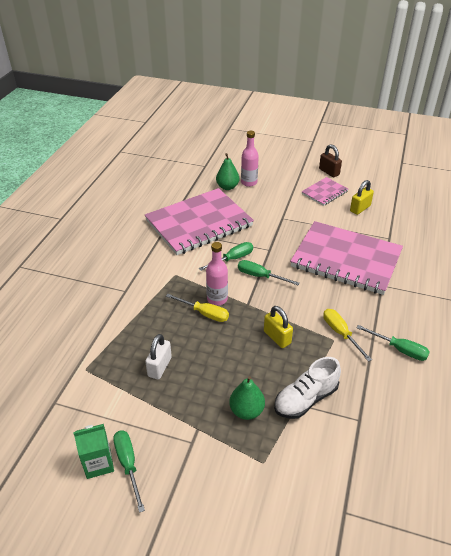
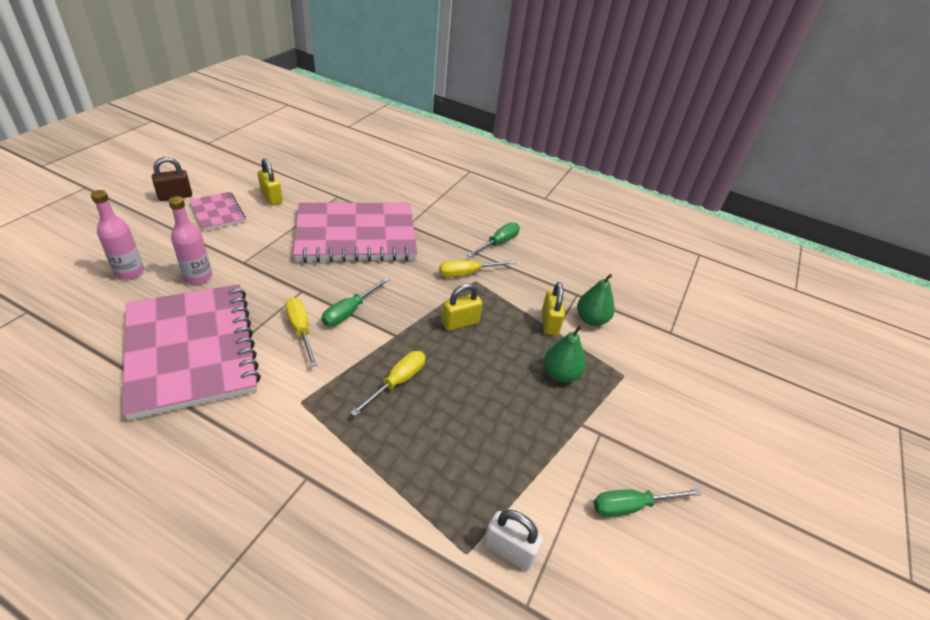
camera: 85 degrees left, 0 degrees up
green carton [73,424,114,479] -> none
white padlock [145,334,172,379] -> white padlock moved to [484,510,543,571]
green screwdriver [199,242,253,271] -> yellow screwdriver [286,297,317,367]
pink bottle [206,242,228,306] -> pink bottle moved to [168,196,212,284]
green pear [216,153,239,190] -> green pear moved to [577,274,615,326]
white shoe [274,357,341,419] -> yellow padlock [542,282,565,335]
pink notebook [290,221,403,295] -> pink notebook turned 45 degrees clockwise [293,202,418,263]

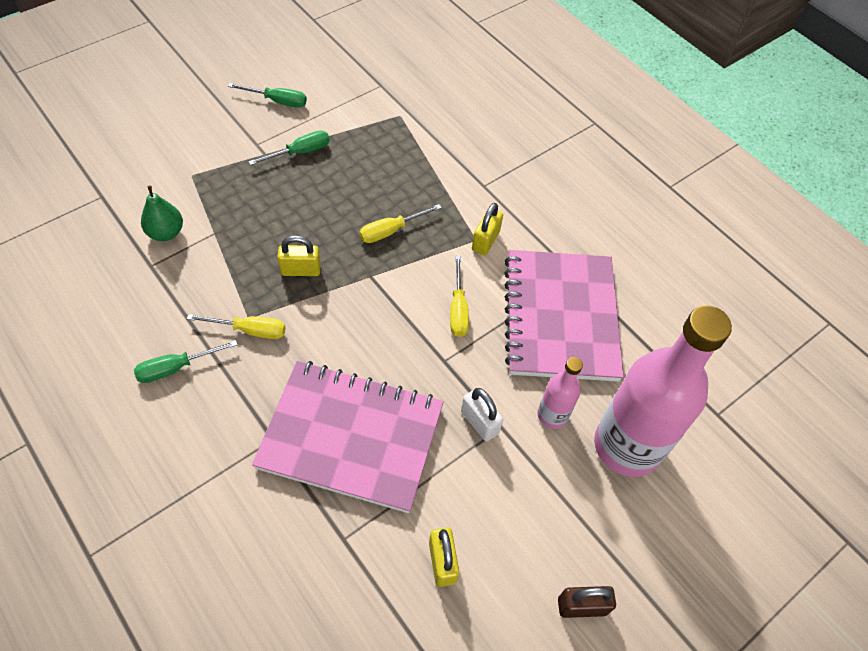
camera: 155 degrees left, 15 degrees up
pink bottle [91,190,144,280] -> pink bottle [594,306,732,477], size x2.16
pink notebook [189,192,246,231] -> none
green screwdriver [321,277,390,326] -> green screwdriver moved to [248,131,330,165]
white padlock [484,510,543,571] -> white padlock moved to [461,388,503,441]
yellow padlock [542,282,565,335] -> yellow padlock moved to [472,203,503,255]
green pear [544,325,586,382] -> none

